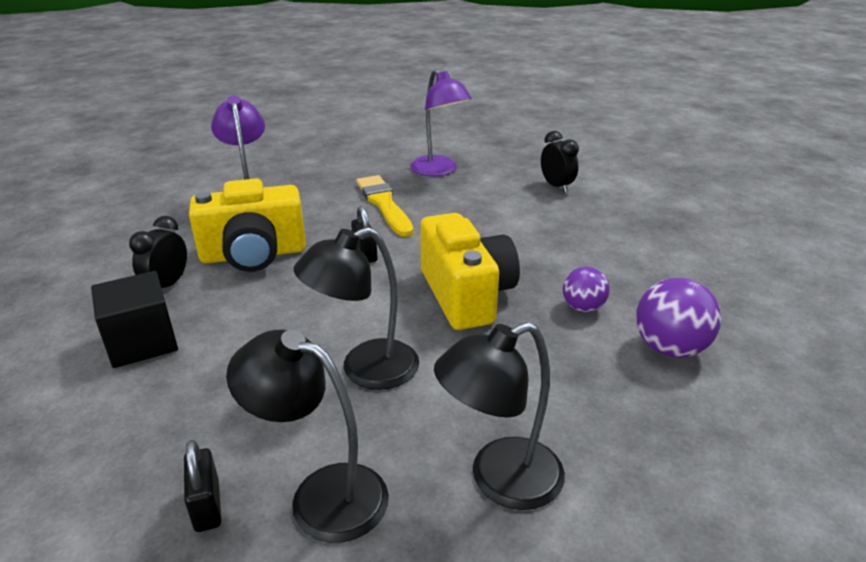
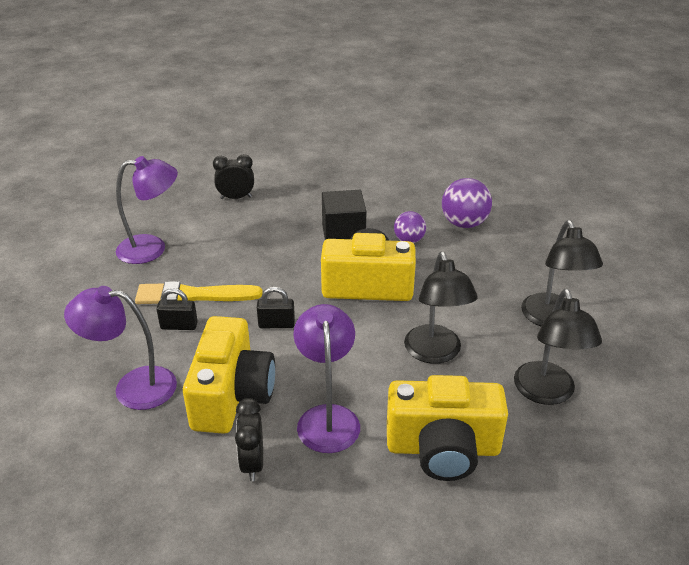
camera: 70 degrees left, 5 degrees up
black cube [91,271,178,368] -> black cube moved to [322,190,366,240]
black clock [129,216,187,288] -> black clock turned 45 degrees clockwise [235,398,263,481]
black padlock [184,440,221,532] -> black padlock moved to [157,288,198,330]
black lamp [226,330,389,543] -> black lamp turned 45 degrees counterclockwise [514,289,602,405]
none -> purple lamp [293,304,360,453]
none -> yellow camera [387,375,508,481]

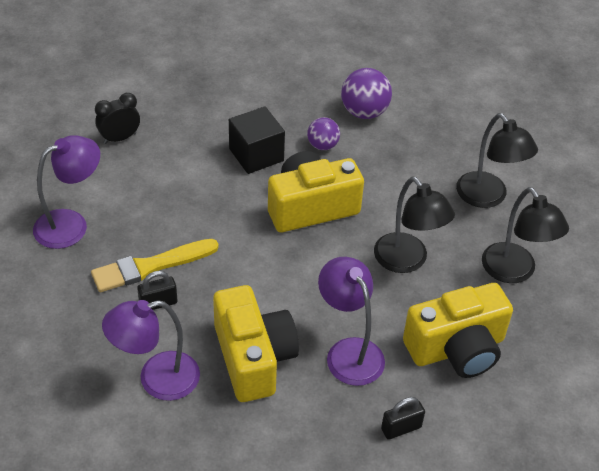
camera: 25 degrees left, 10 degrees up
black clock [235,398,263,481] -> none
black padlock [257,287,295,328] -> black padlock moved to [381,397,425,440]

